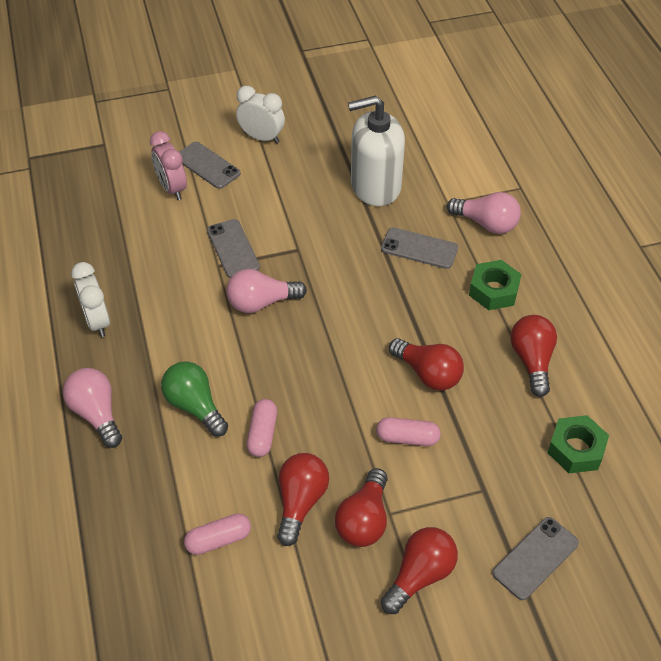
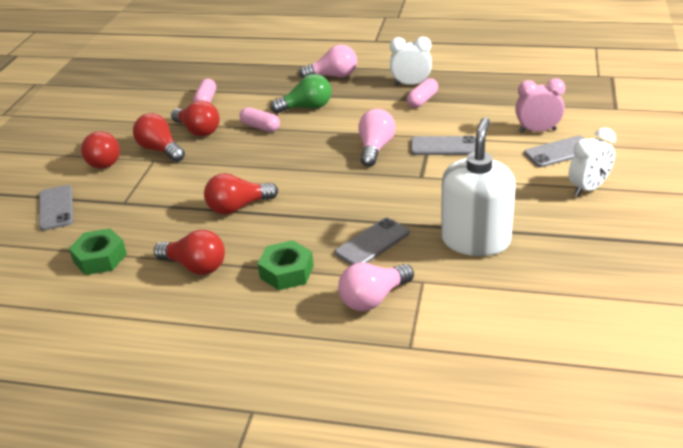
camera: 120 degrees right, 15 degrees down
pink capsule [376,417,441,446] -> pink capsule moved to [407,78,438,108]

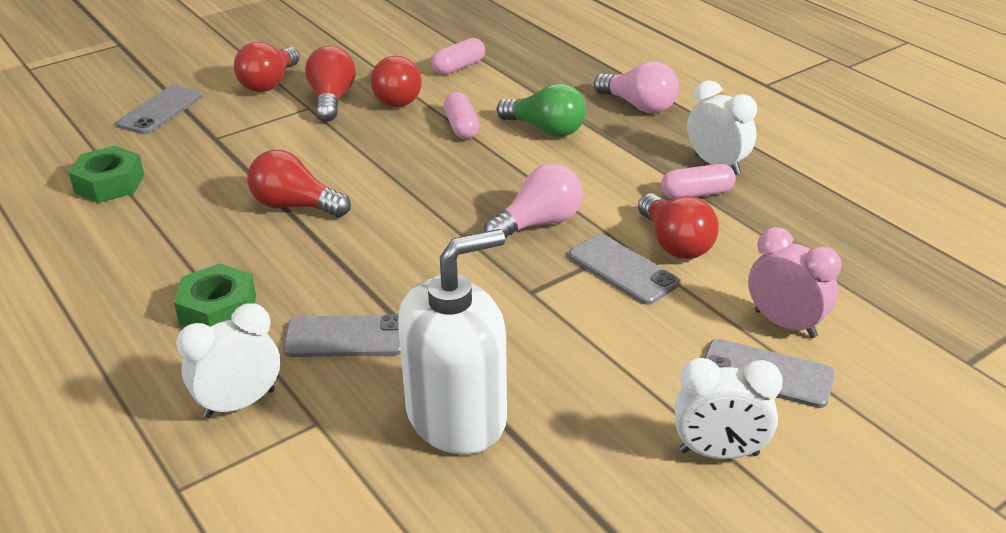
camera: 40 degrees right, 0 degrees up
red light bulb [154,230,225,275] -> red light bulb moved to [638,193,719,259]
pink light bulb [338,263,414,311] -> white clock [176,303,280,419]

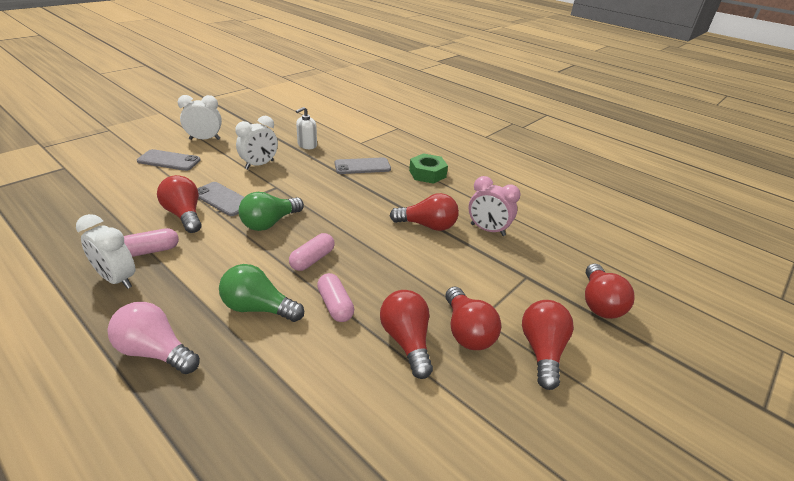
camera: 165 degrees right, 0 degrees up
green nut [68,146,144,203] -> none
grey phone [116,85,202,134] -> red light bulb [585,264,635,319]
white clock [176,303,280,419] -> white clock moved to [235,116,278,169]
white soap dispenser [398,229,507,454] -> white soap dispenser [296,107,317,149], size x0.48
pink capsule [431,38,485,75] -> pink capsule moved to [289,233,335,271]
pink light bulb [484,163,583,238] -> green light bulb [239,192,304,231]
pink clock [748,227,841,338] -> pink clock moved to [469,176,521,236]

